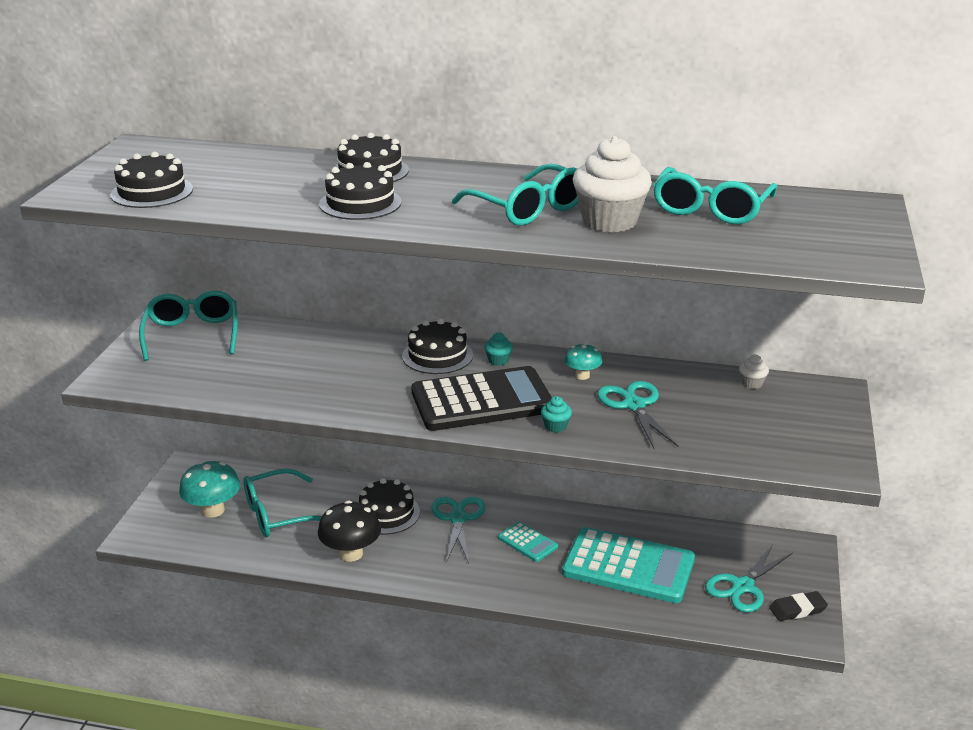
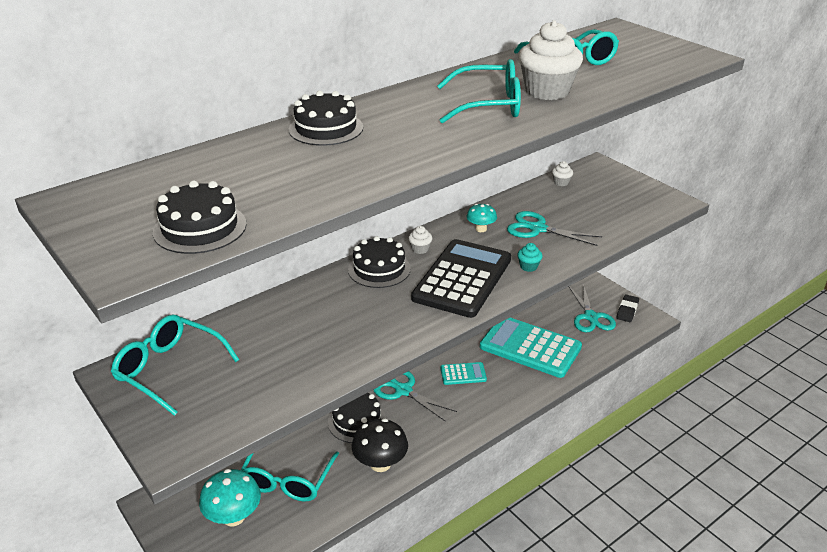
camera: 50 degrees left, 5 degrees up
black cake [319,162,402,220] -> none
turquoise cupcake [484,332,513,366] -> white cupcake [408,226,432,254]
turquoise calculator [562,527,695,603] -> turquoise calculator turned 120 degrees counterclockwise [480,317,582,378]

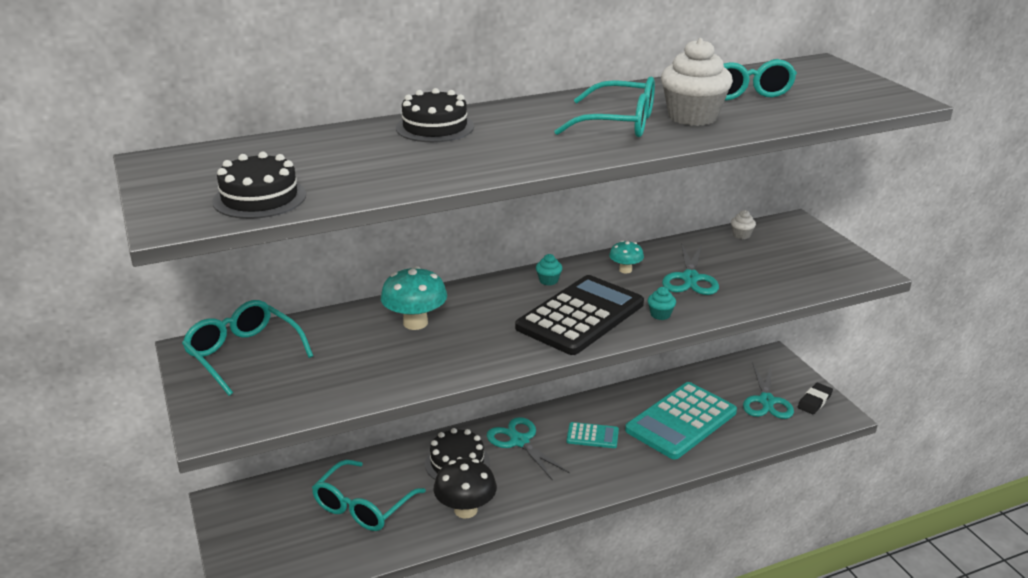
camera: 15 degrees right, 5 degrees down
turquoise mushroom [199,469,261,527] -> turquoise mushroom moved to [381,266,447,330]
black cake [348,236,411,288] -> none
white cupcake [408,226,432,254] -> turquoise cupcake [536,254,562,286]
turquoise calculator [480,317,582,378] -> turquoise calculator turned 90 degrees counterclockwise [625,382,737,459]
turquoise scissors [507,211,602,246] -> turquoise scissors turned 120 degrees counterclockwise [662,243,719,295]

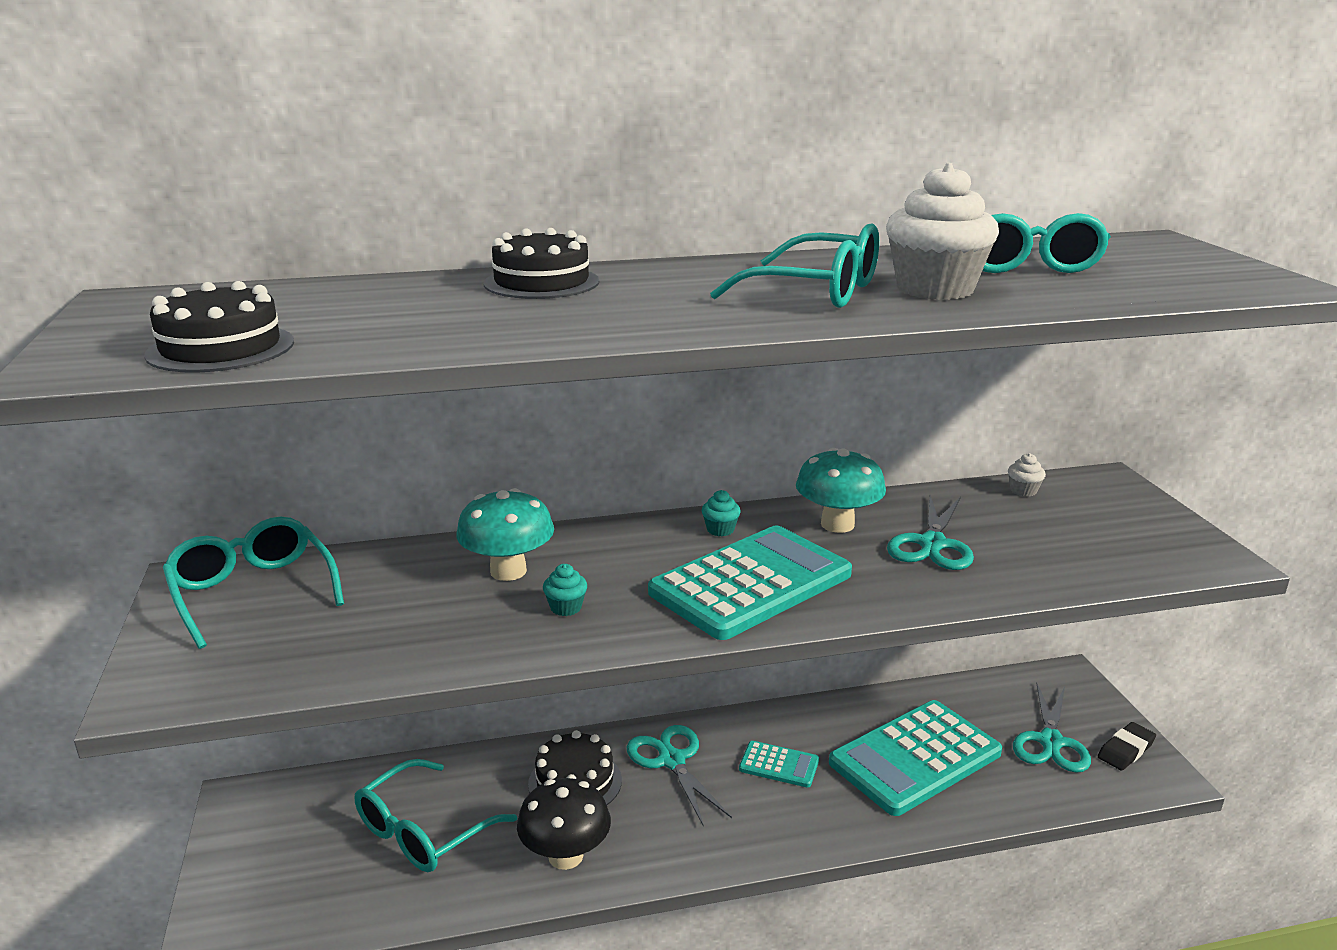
camera: 10 degrees right, 5 degrees down
black calculator [515,275,644,355] -> turquoise calculator [648,525,852,640]
turquoise mushroom [609,241,644,274] -> turquoise mushroom [796,448,886,533], size x1.74
turquoise cupcake [648,287,676,320] -> turquoise cupcake moved to [543,564,587,616]

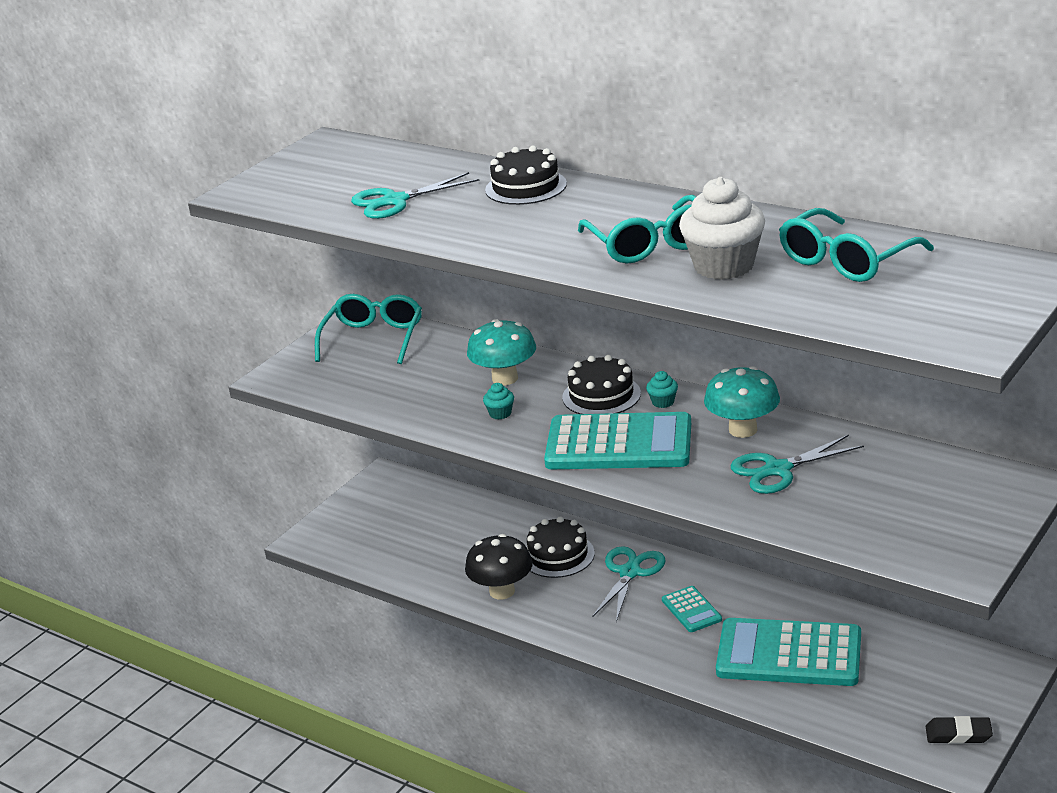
camera: 50 degrees right, 5 degrees up
black cake [144,281,294,373] -> black cake moved to [562,355,641,414]
turquoise glasses [355,759,517,872] -> none
white cupcake [1008,453,1046,497] -> none
turquoise scissors [1013,683,1091,773] -> turquoise scissors moved to [351,172,479,219]

